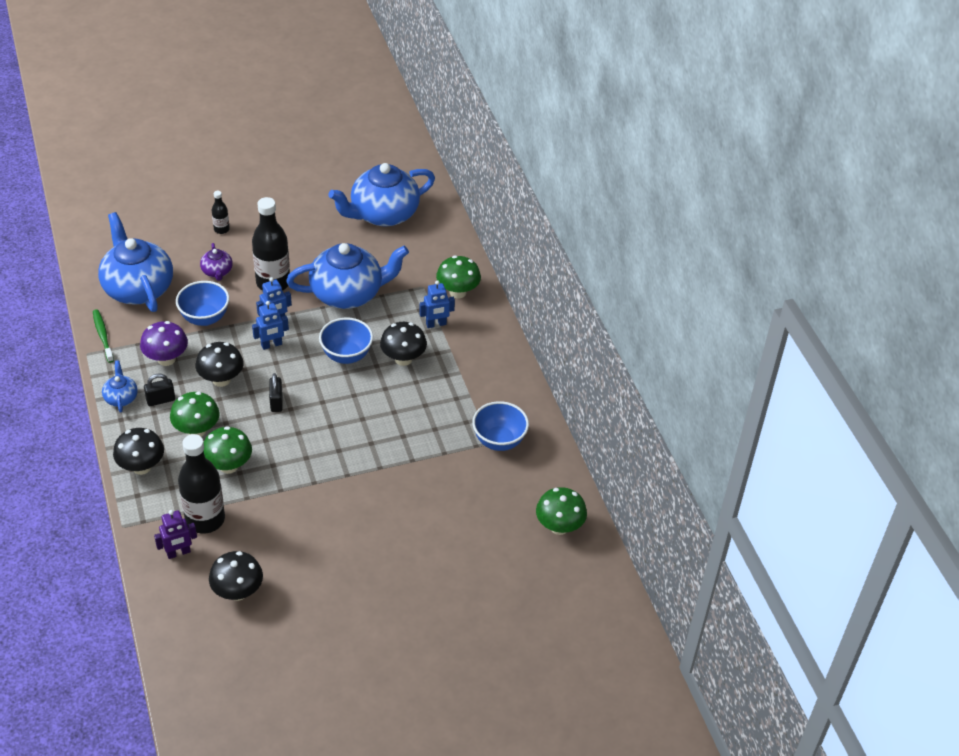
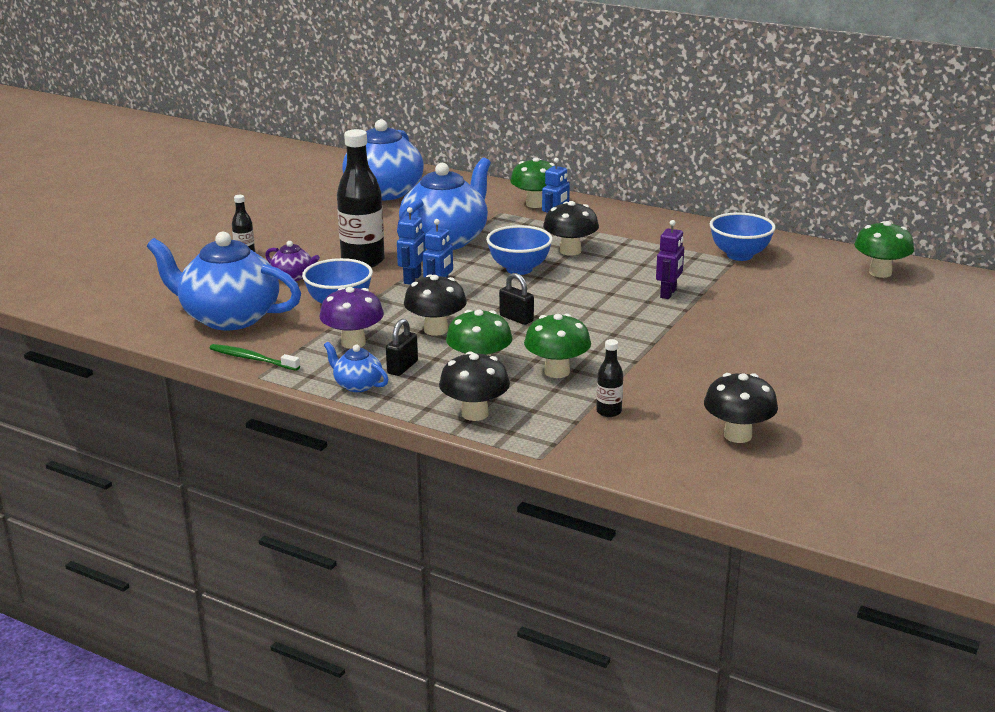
camera: 40 degrees left, 20 degrees down
purple robot [154,510,197,559] -> purple robot moved to [656,220,684,299]
black bottle [178,434,225,534] -> black bottle [596,339,623,417], size x0.47

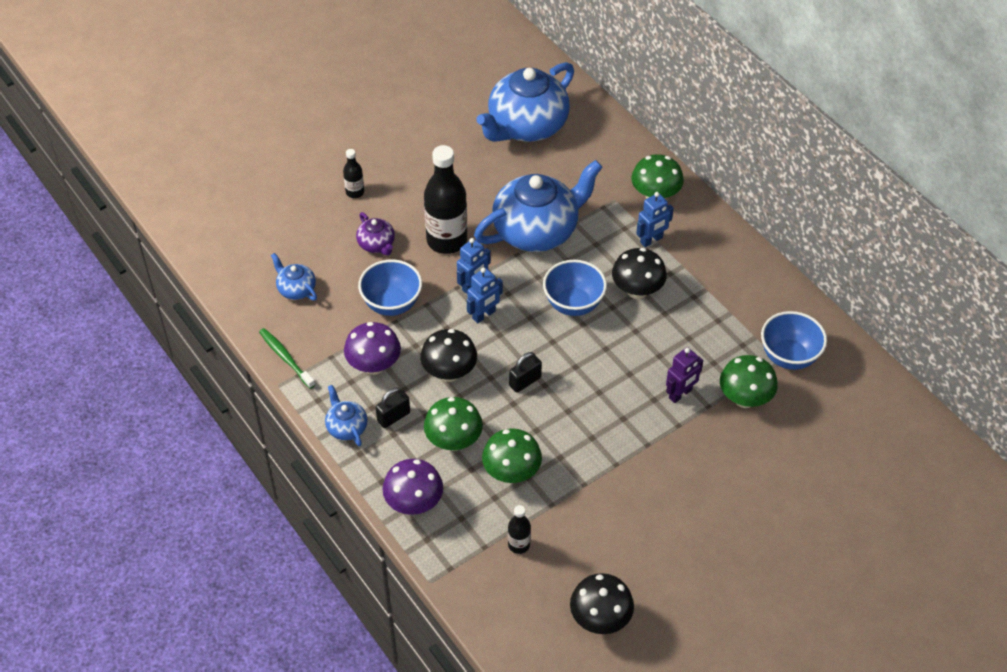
camera: 25 degrees right, 25 degrees up
blue teapot [146,232,301,330] -> blue teapot [271,253,317,300], size x0.45
black mushroom [439,351,510,421] -> purple mushroom [382,459,443,515]
black padlock [499,273,534,325] -> black padlock turned 75 degrees clockwise [509,352,542,393]
green mushroom [854,221,914,278] -> green mushroom moved to [720,355,778,408]

